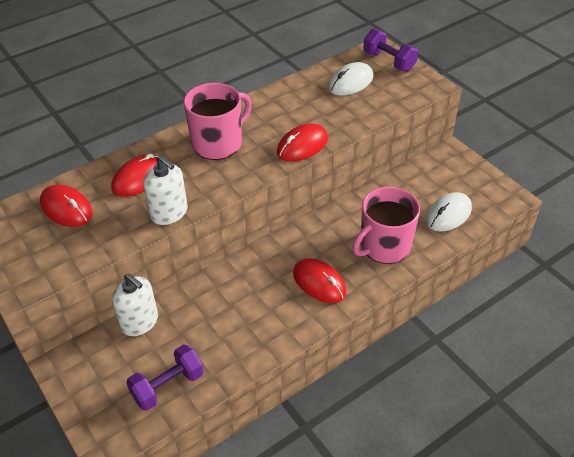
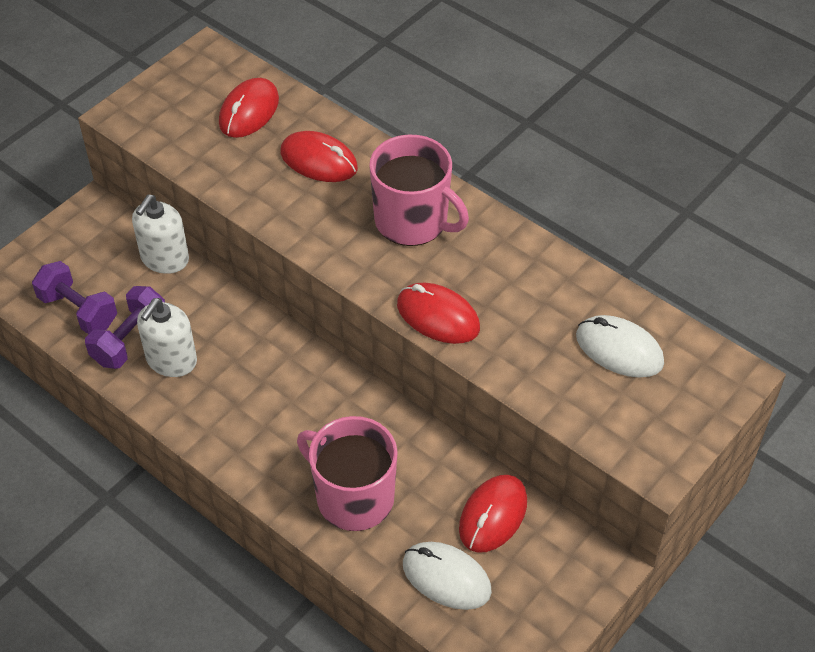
camera: 75 degrees right, 5 degrees up
white soap dispenser [143,155,188,225] -> white soap dispenser moved to [137,298,197,377]
red mouse [293,258,346,303] -> red mouse moved to [459,475,527,553]
purple dumbbell [363,29,418,72] -> purple dumbbell moved to [85,286,165,369]

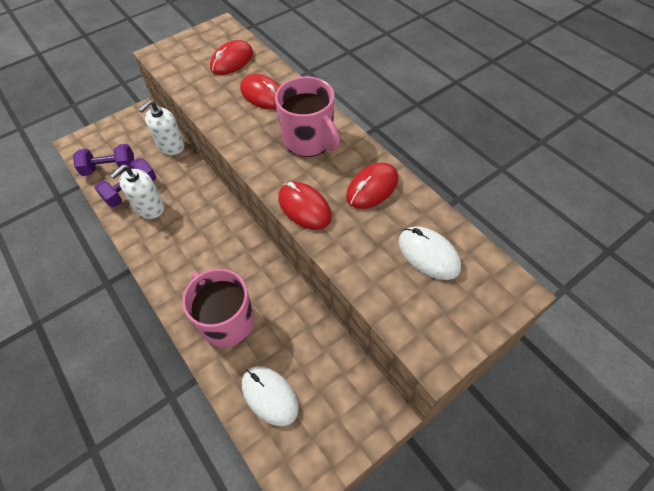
camera: 15 degrees right, 5 degrees up
purple dumbbell [32,261,117,334] -> purple dumbbell turned 60 degrees counterclockwise [73,144,134,176]
red mouse [459,475,527,553] -> red mouse moved to [346,162,398,209]

